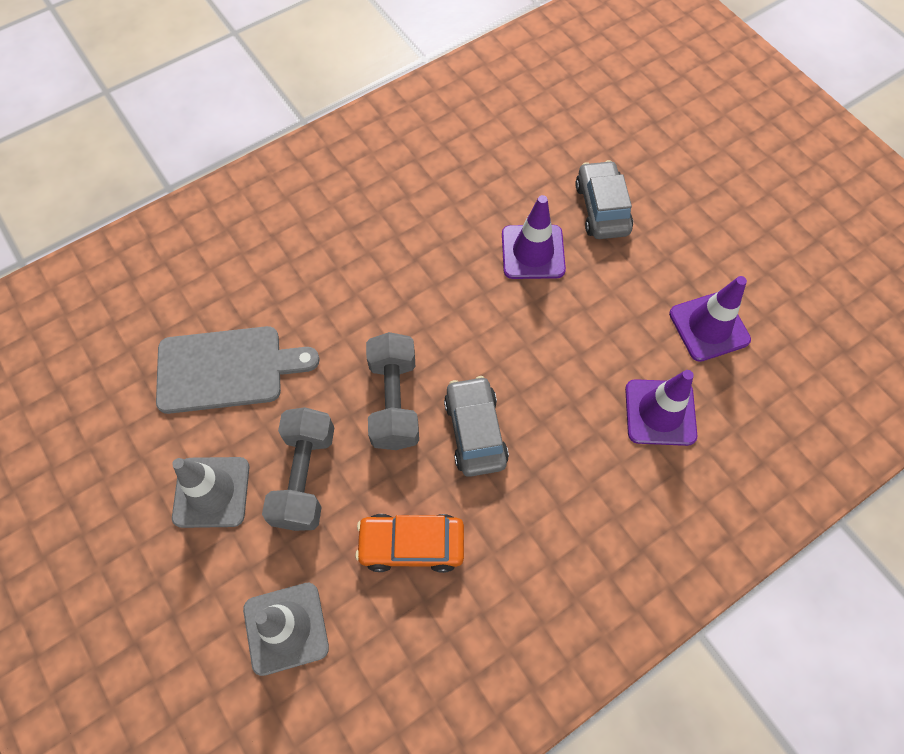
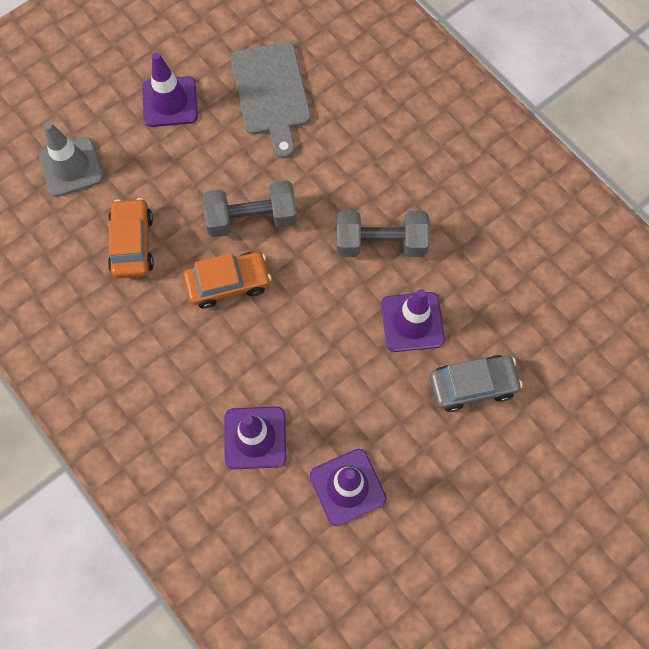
camera: 85 degrees right, 5 degrees up
grey traffic cone [172,457,250,528] -> purple traffic cone [142,52,198,127]
grey dumbbell [262,407,334,531] -> grey dumbbell moved to [337,211,430,257]
grey car [444,376,509,477] -> orange car [183,252,271,309]

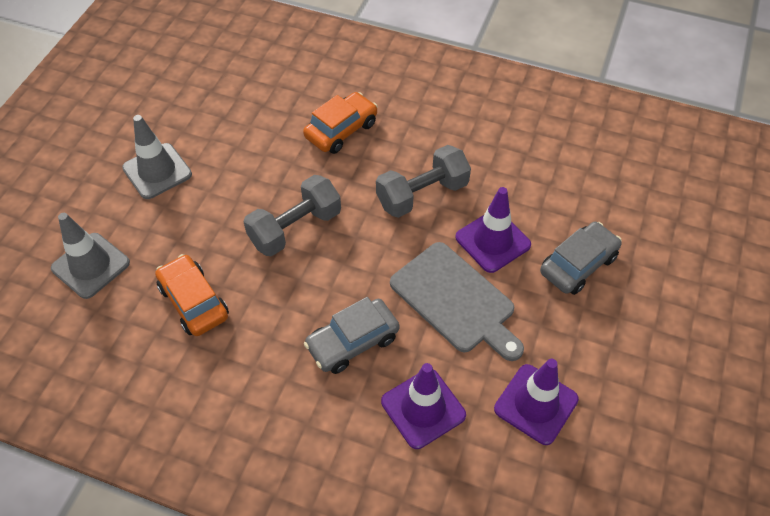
camera: 30 degrees left, 15 degrees down
purple traffic cone [142,52,198,127] -> grey traffic cone [122,115,192,199]
orange car [183,252,271,309] -> orange car moved to [303,92,378,154]
grey cutting board [231,42,311,158] -> grey cutting board moved to [390,242,524,361]
none -> grey car [304,297,400,374]

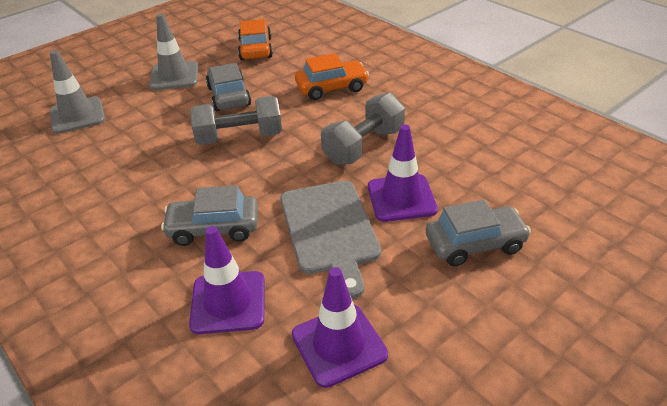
camera: 30 degrees right, 15 degrees down
orange car [155,254,229,336] -> orange car moved to [238,19,273,60]
grey dumbbell [376,145,471,218] -> grey dumbbell turned 45 degrees counterclockwise [321,93,405,165]
none -> grey car [206,63,251,111]

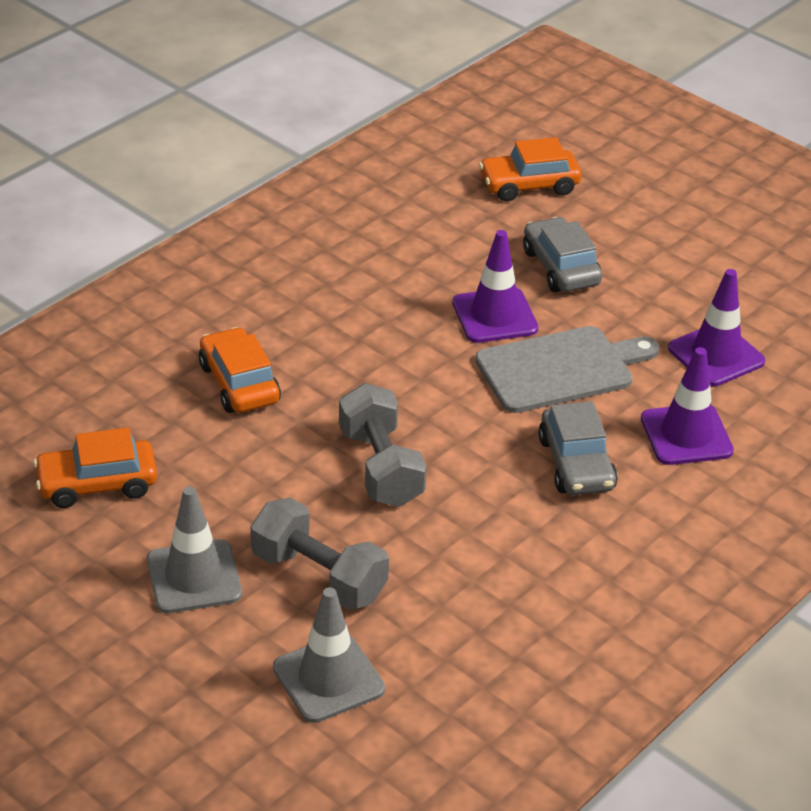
camera: 100 degrees left, 0 degrees up
grey car [206,63,251,111] -> none
grey dumbbell [321,93,405,165] -> grey dumbbell moved to [251,497,389,610]
none -> orange car [479,137,581,201]

